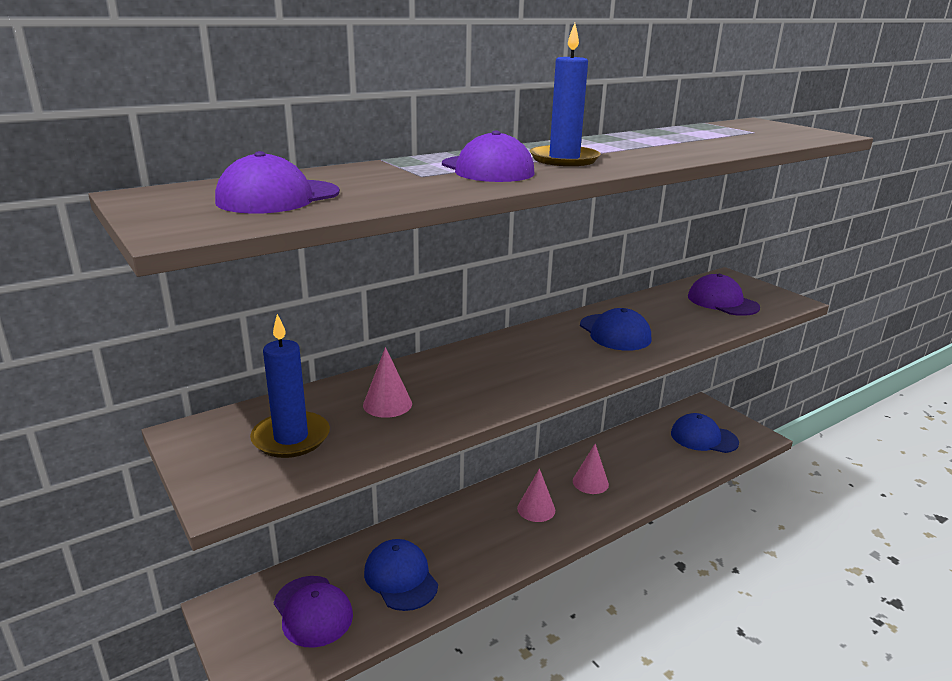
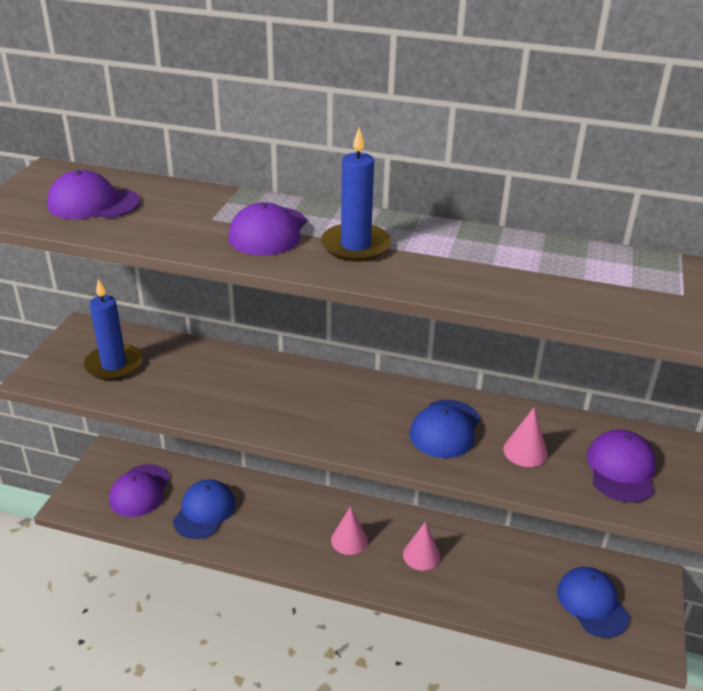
camera: 50 degrees right, 10 degrees up
pink cone [363,347,412,418] -> pink cone moved to [503,408,548,467]

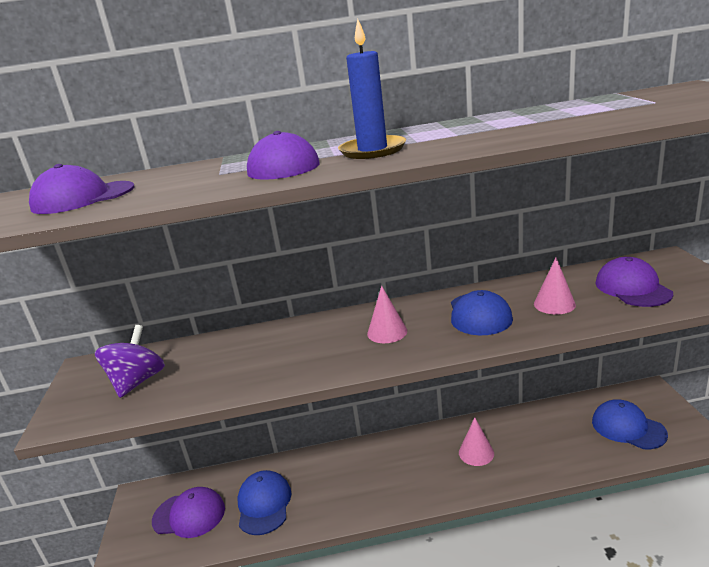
camera: 20 degrees left, 10 degrees down
blue candle [84,279,143,380] -> purple spinning top [95,325,165,398]
purple cap [109,464,170,517] -> purple cap turned 75 degrees counterclockwise [152,487,225,538]
pink cone [331,507,368,555] -> pink cone moved to [367,286,407,343]

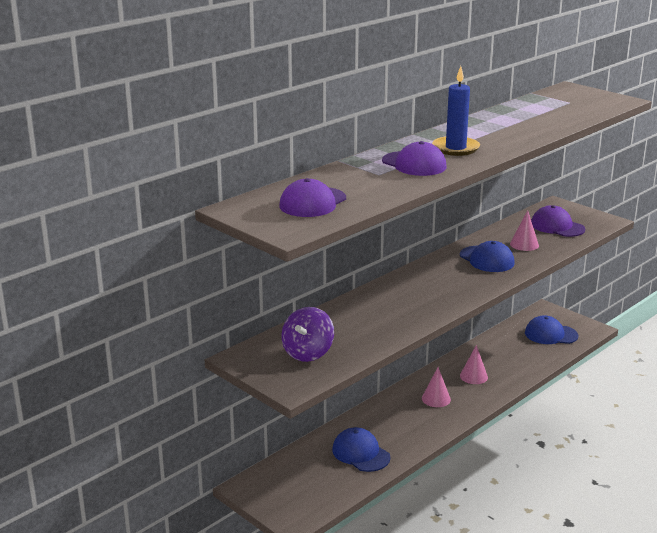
camera: 40 degrees left, 0 degrees up
purple spinning top [95,325,165,398] -> purple spinning top turned 135 degrees counterclockwise [281,307,334,362]
purple cap [152,487,225,538] -> none
pink cone [367,286,407,343] -> pink cone moved to [422,367,451,407]

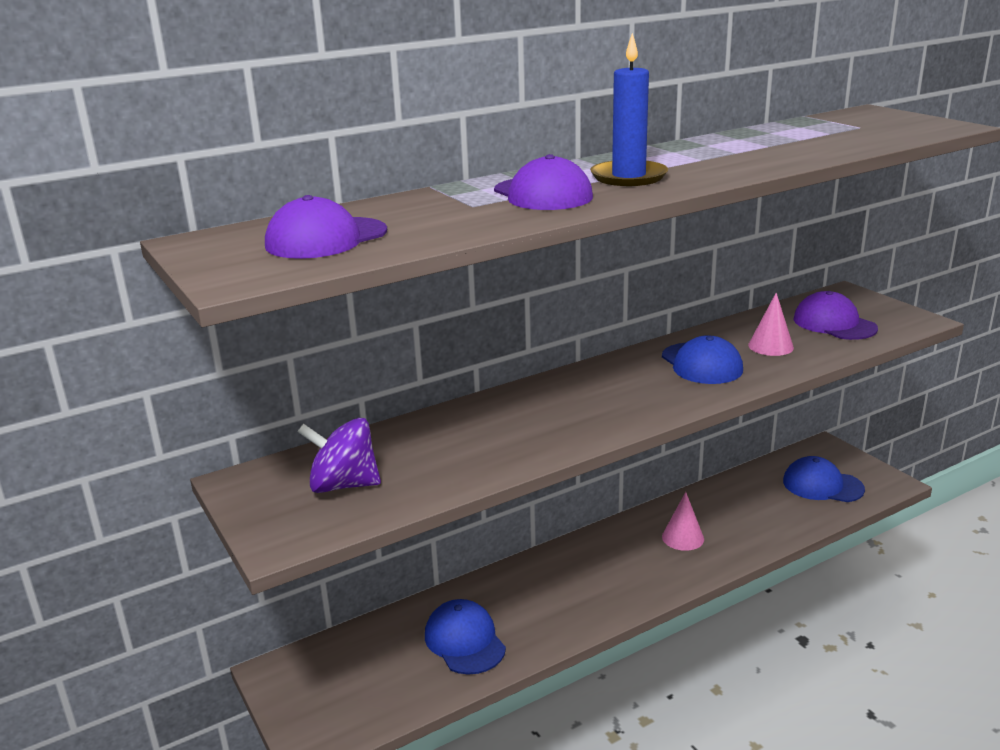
camera: 15 degrees right, 0 degrees up
purple spinning top [281,307,334,362] -> purple spinning top turned 60 degrees clockwise [297,418,381,493]
pink cone [422,367,451,407] -> none

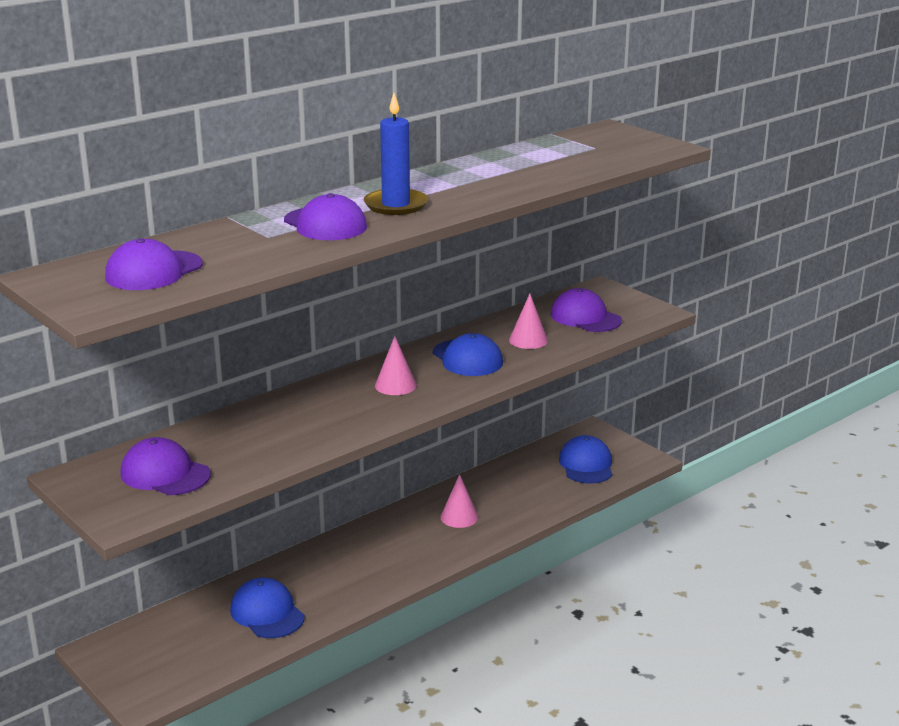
camera: 10 degrees left, 0 degrees up
purple spinning top [297,418,381,493] -> purple cap [120,437,211,495]
blue cap [783,456,865,502] -> blue cap turned 75 degrees clockwise [559,435,612,484]
none -> pink cone [375,336,417,395]

